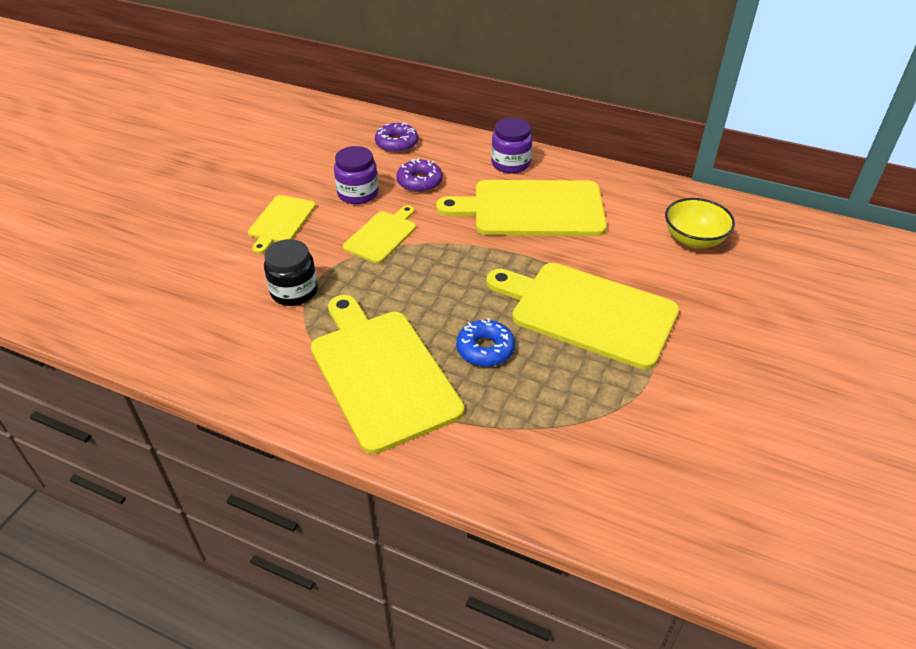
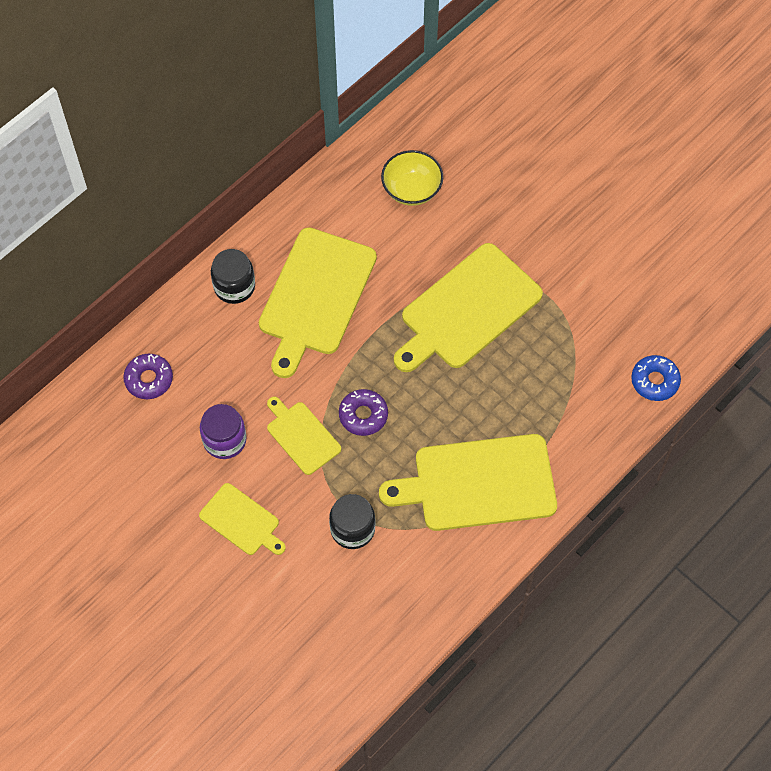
camera: 70 degrees left, 20 degrees up
purple donut [396,158,443,192] -> purple donut moved to [339,389,388,436]
blue donut [456,318,515,367] -> blue donut moved to [631,355,681,401]
purple jar [491,118,533,173] -> black jar [211,249,255,304]

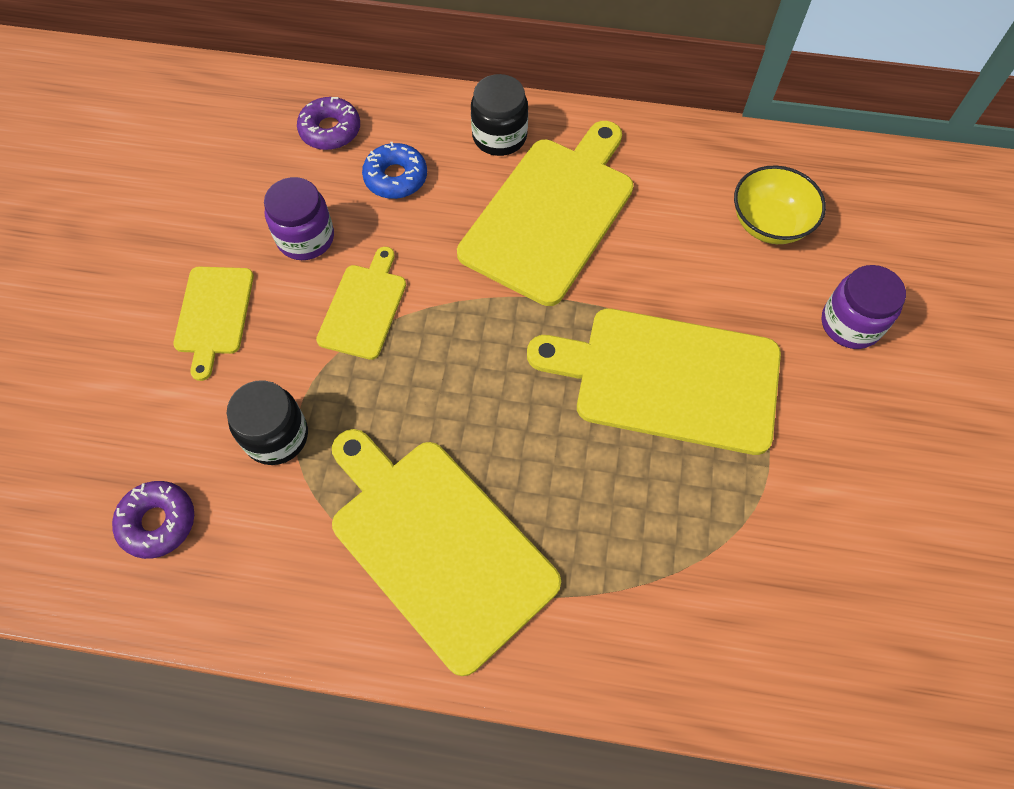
camera: 55 degrees right, 0 degrees up
yellow cutting board [259,227,377,378] -> yellow cutting board turned 135 degrees clockwise [457,121,634,306]
purple donut [339,389,388,436] -> purple donut moved to [112,481,194,559]
blue donut [631,355,681,401] -> blue donut moved to [362,142,427,199]
none -> purple jar [821,265,906,349]

